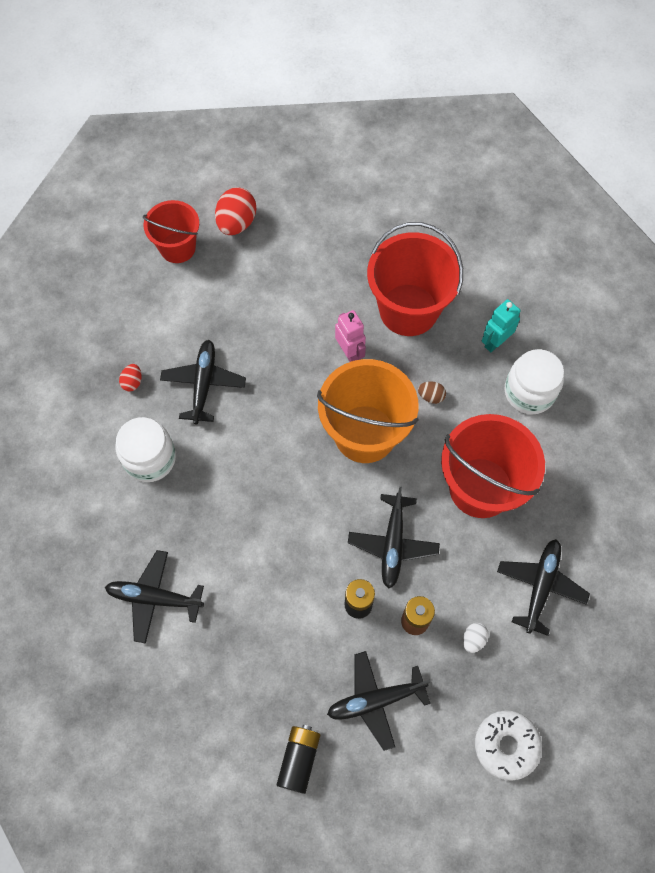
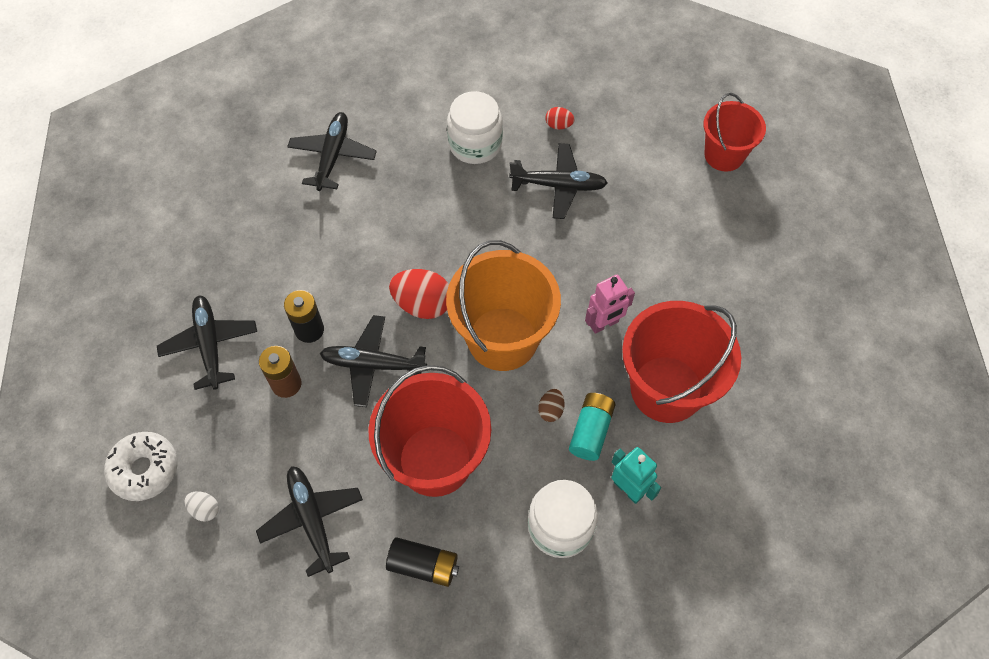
camera: 90 degrees right, 5 degrees down
red egg [215,188,256,235] -> red egg moved to [389,269,449,319]
black battery [277,725,320,794] -> black battery moved to [386,537,459,587]
white egg [463,623,489,653] -> white egg moved to [184,492,219,521]
black plane [497,539,590,636] -> black plane turned 135 degrees counterclockwise [256,466,363,577]
none -> turquoise battery [569,393,616,461]

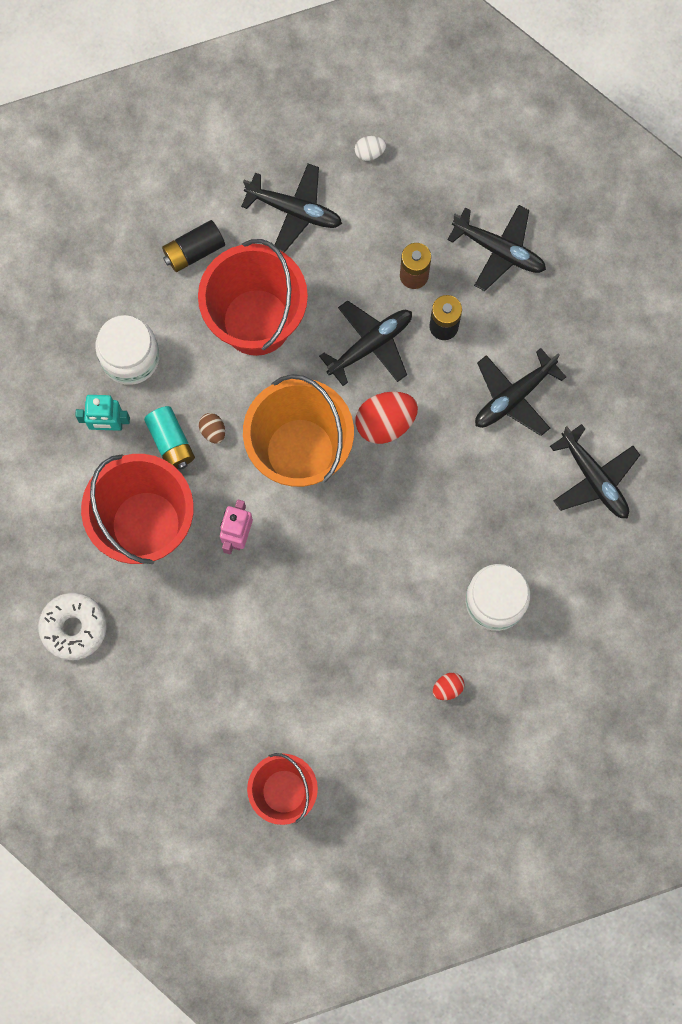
camera: 135 degrees right, 15 degrees up
white donut [104,432,178,501] -> white donut moved to [38,593,106,660]
black plane [509,143,608,219] -> black plane moved to [475,348,566,436]

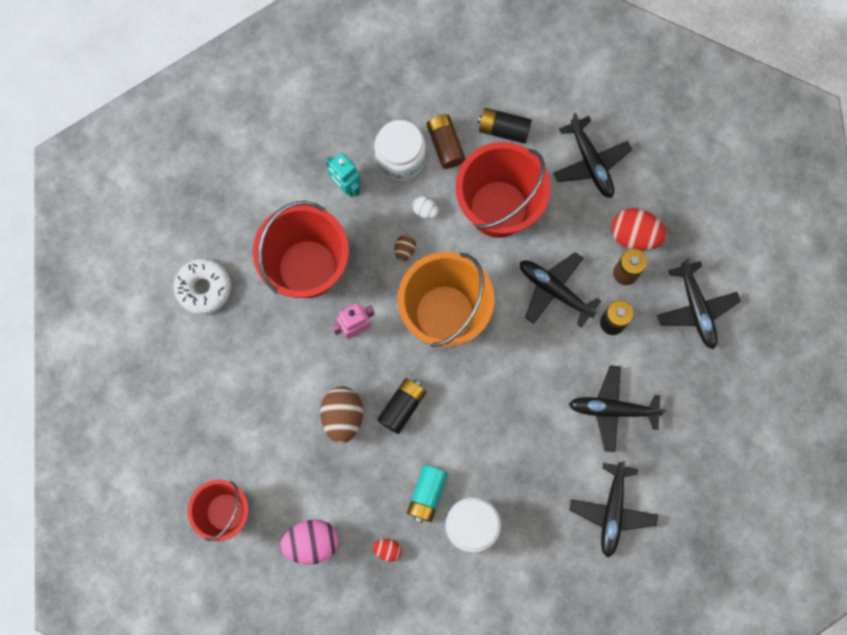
camera: 45 degrees right, 0 degrees up
turquoise battery [144,406,195,470] -> turquoise battery moved to [407,465,448,523]
black plane [319,300,412,386] -> black plane turned 150 degrees counterclockwise [520,252,601,328]
white egg [355,136,386,161] -> white egg moved to [412,196,439,219]
red egg [356,392,418,444] -> red egg moved to [611,208,667,251]
none -> pink egg [280,520,339,564]
none -> brown egg [320,386,363,444]
none -> black battery [377,378,426,434]
none -> brown battery [427,114,466,169]

